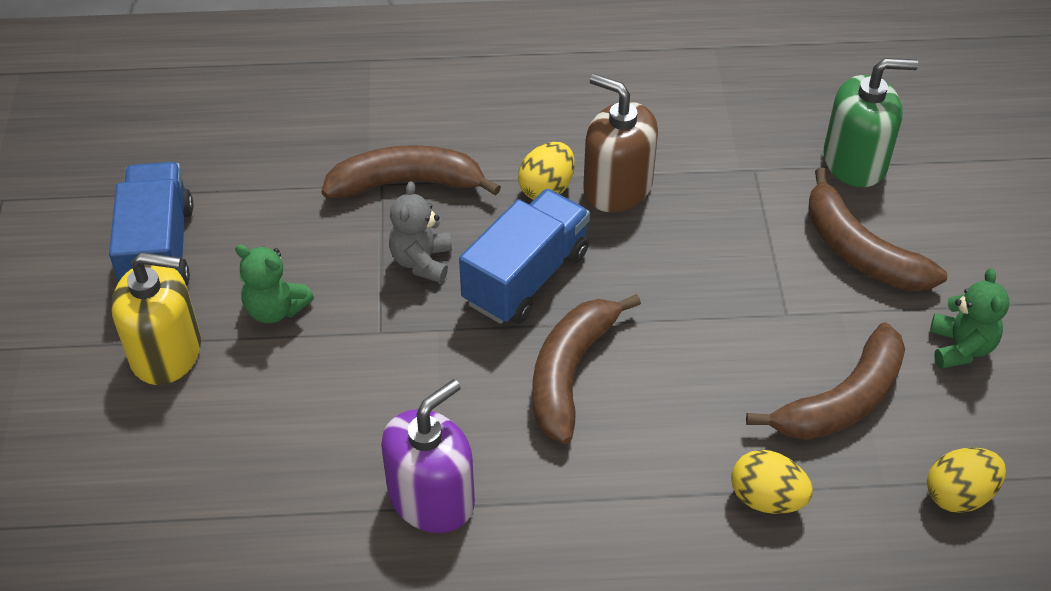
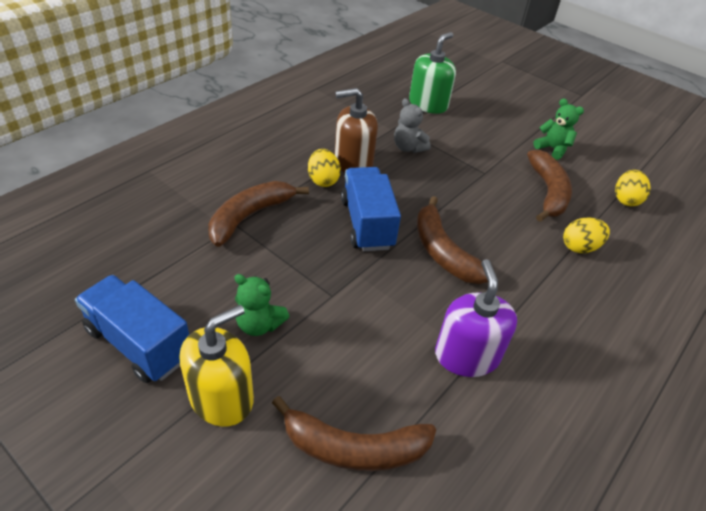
camera: 50 degrees left, 5 degrees down
green teddy bear [235,244,314,323] -> green teddy bear turned 45 degrees clockwise [234,274,290,336]
grey teddy bear [389,181,452,283] -> grey teddy bear moved to [394,98,431,153]
brown banana [808,168,947,291] -> brown banana moved to [272,396,436,471]

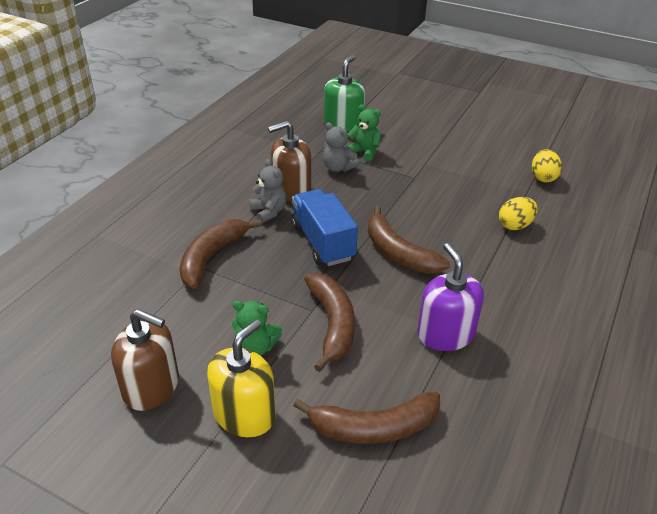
camera: 10 degrees left, 5 degrees down
blue truck [75,275,189,383] -> brown soap dispenser [111,309,179,411]
yellow egg [308,149,341,187] -> grey teddy bear [249,159,287,223]
brown banana [527,150,572,222] -> brown banana moved to [304,273,355,372]
green teddy bear [533,98,584,160] -> green teddy bear moved to [346,105,381,162]

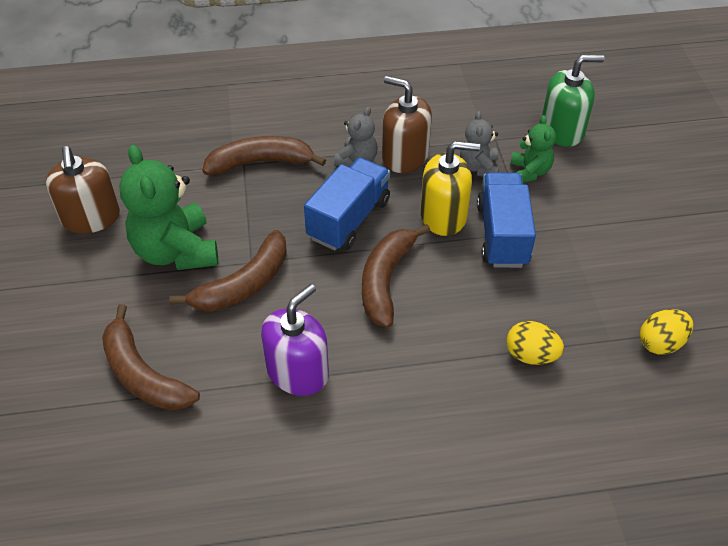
camera: 55 degrees right, 10 degrees up
yellow soap dispenser [207,319,276,437] -> yellow soap dispenser moved to [420,141,480,236]
green teddy bear [232,301,282,356] -> green teddy bear [119,145,218,270], size x1.86
none -> blue truck [477,172,536,268]

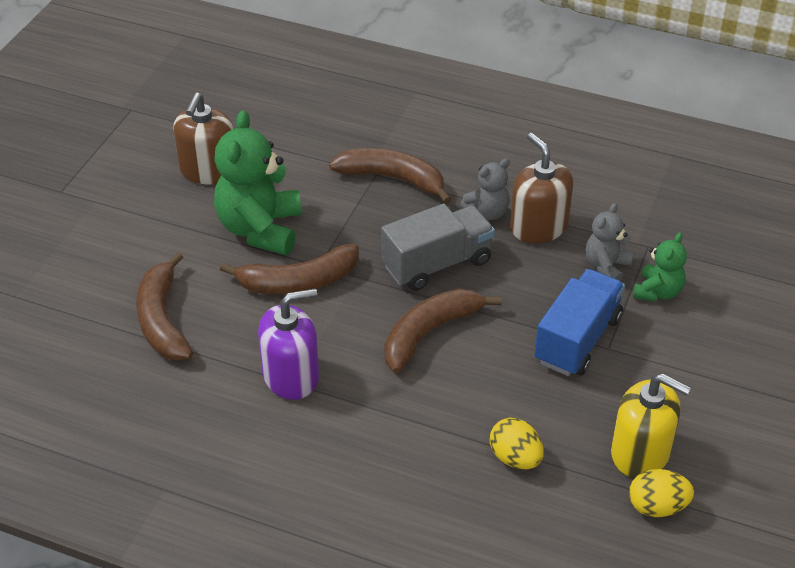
camera: 30 degrees right, 5 degrees down
blue truck [304,157,390,251] -> grey truck [381,204,495,291]
yellow soap dispenser [420,141,480,236] -> yellow soap dispenser moved to [611,373,691,478]
green soap dispenser [542,55,605,147] -> none

